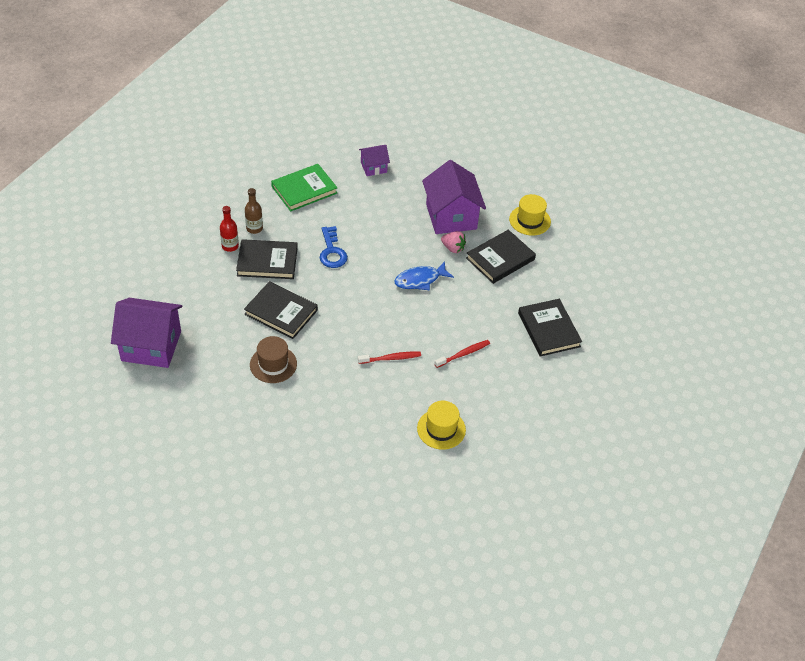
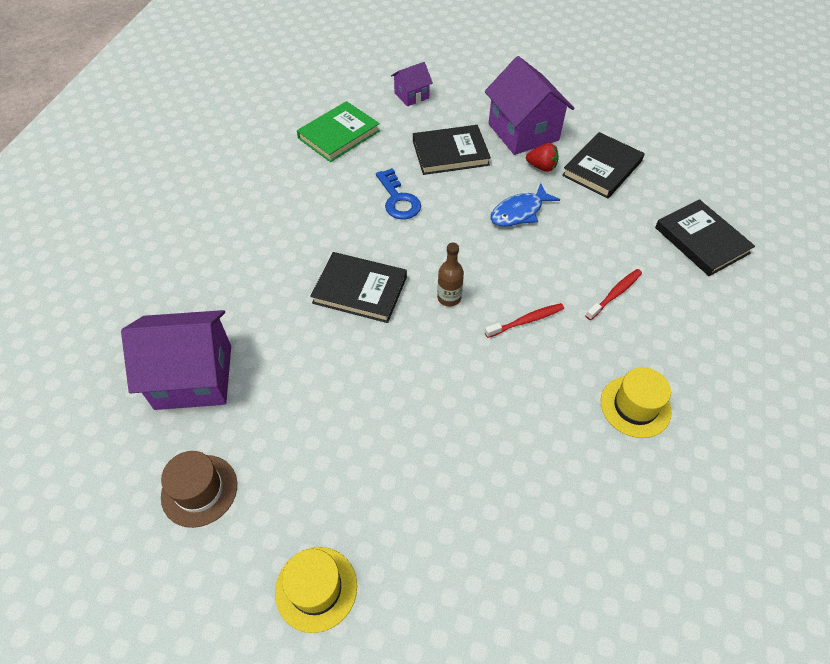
camera: 10 degrees left, 5 degrees up
red bottle [220,206,239,252] -> none
black book [236,239,298,279] -> black book moved to [413,125,491,175]
brown bottle [245,188,263,234] -> brown bottle moved to [437,243,464,307]
brown hat [250,336,297,383] -> brown hat moved to [161,451,237,528]
pink strawberry [441,231,466,253] -> red strawberry [526,143,559,172]
yellow hat [509,194,551,236] -> yellow hat moved to [275,547,357,633]

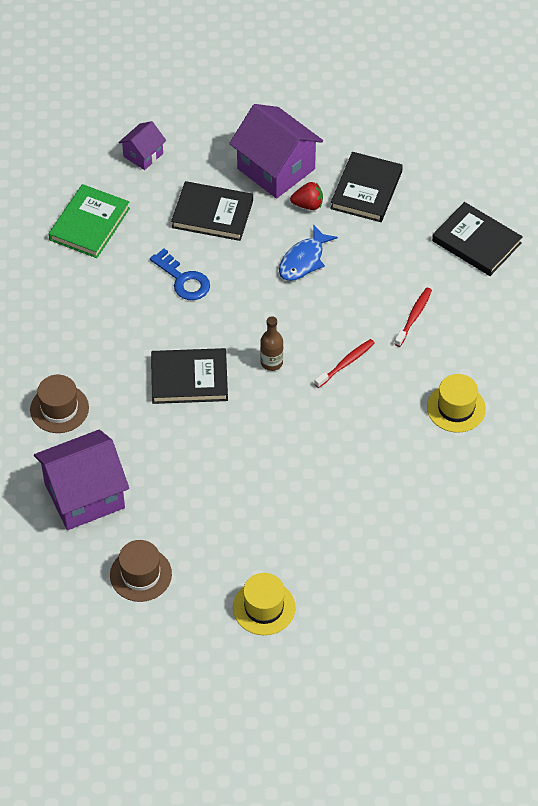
camera: 20 degrees left, 0 degrees up
black book [413,125,491,175] -> black book turned 45 degrees clockwise [171,181,253,241]
none -> brown hat [30,375,89,433]

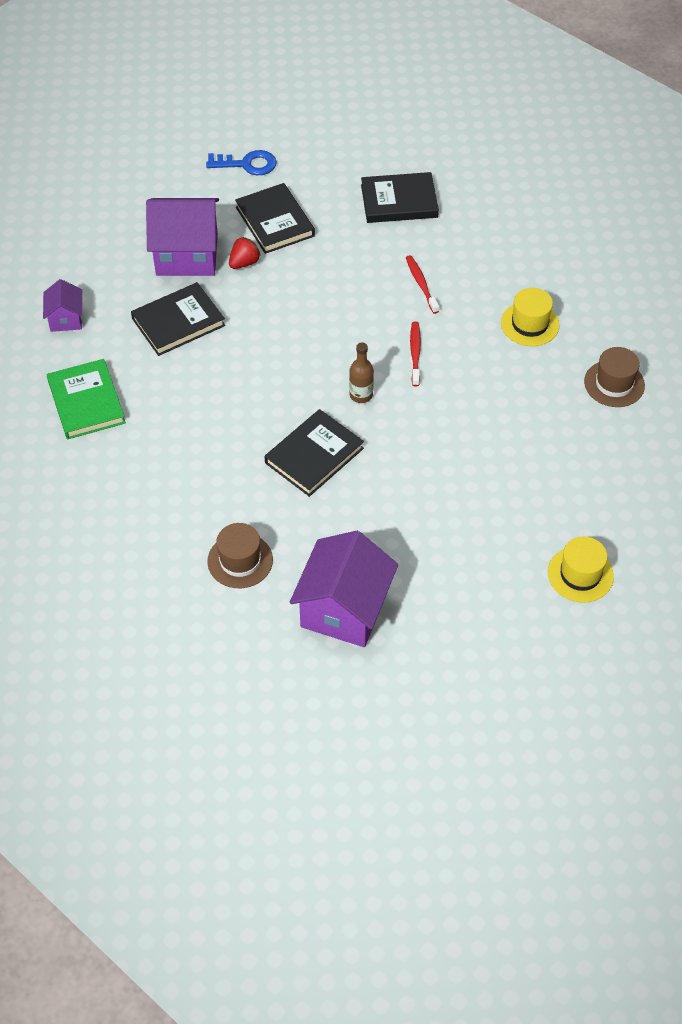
camera: 45 degrees left, 0 degrees up
brown hat [110,540,172,602] -> brown hat moved to [584,347,645,407]
blue key [150,248,210,300] -> blue key moved to [206,150,277,175]
blue fish [279,225,338,281] -> none

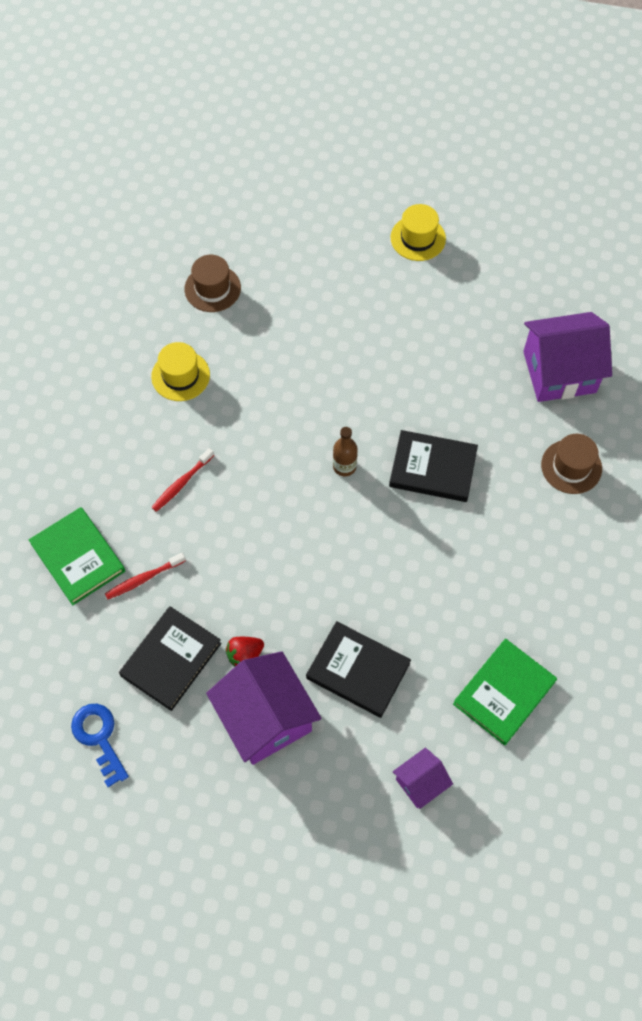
camera: 120 degrees left, 10 degrees up
red strawberry [229,237,261,269] -> red strawberry turned 45 degrees counterclockwise [226,637,264,667]
black book [361,172,439,223] -> green book [29,507,125,605]
red toothbrush [410,321,421,386] -> red toothbrush moved to [105,553,186,599]

